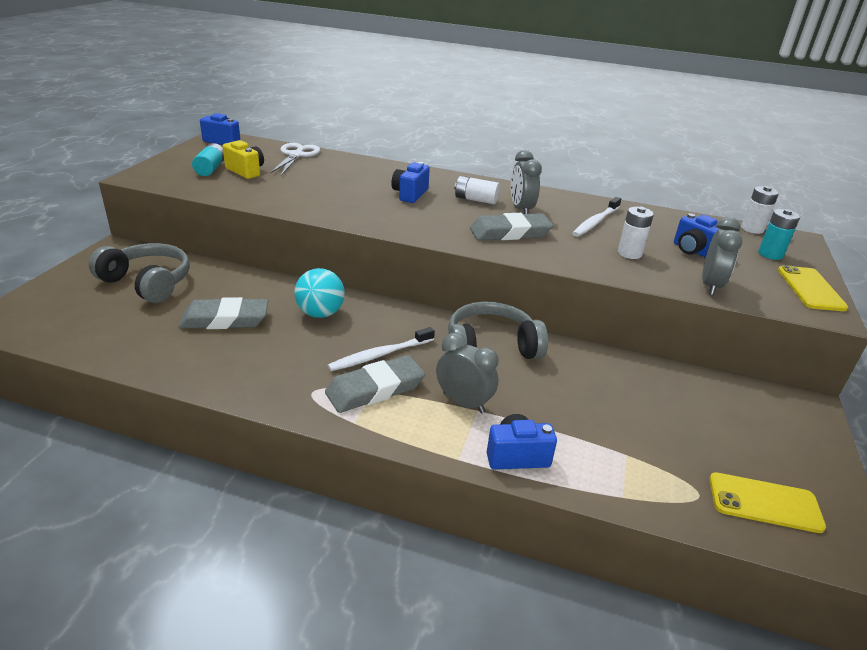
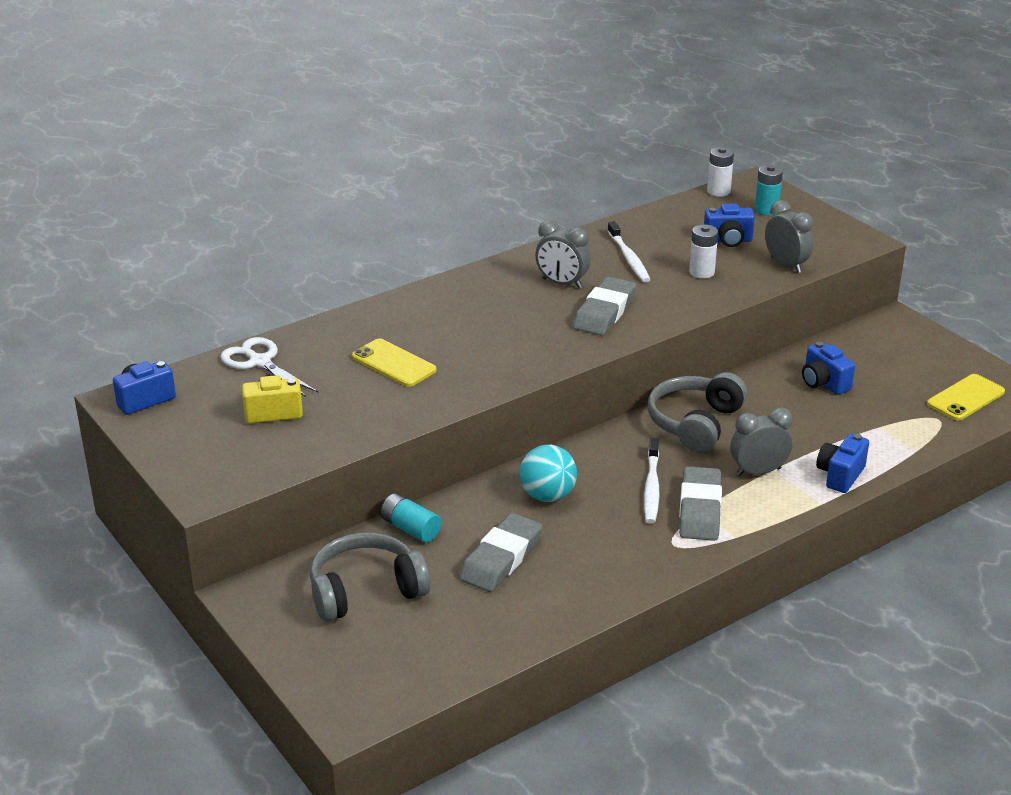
camera: 50 degrees left, 0 degrees up
turquoise battery [192,143,224,176] -> turquoise battery moved to [381,493,442,542]
blue camera [391,162,430,203] -> blue camera moved to [802,342,855,395]
white battery [454,176,500,204] -> none
yellow phone [778,265,848,311] -> yellow phone moved to [352,339,437,387]

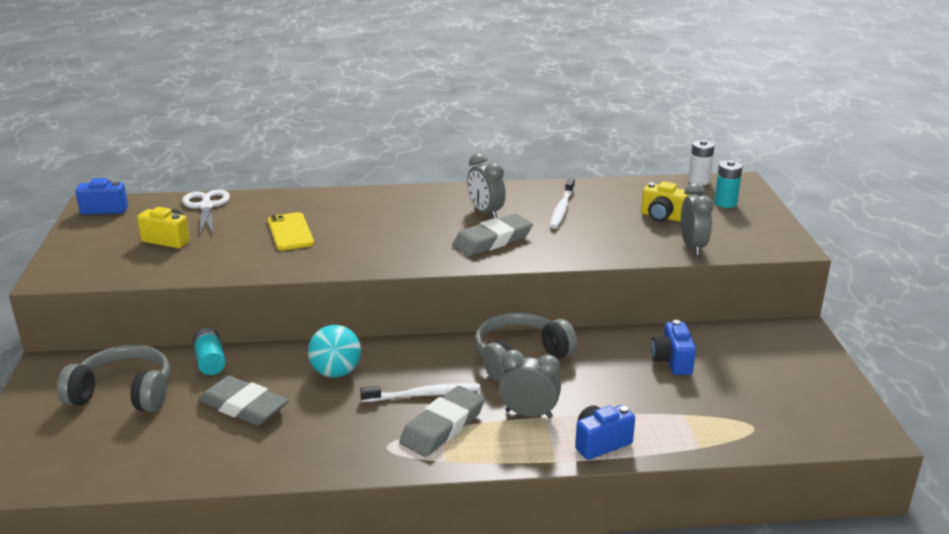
camera: 30 degrees right, 5 degrees down
grey eraser [459,513,542,592] -> grey eraser turned 60 degrees clockwise [199,376,288,426]
white toothbrush [644,438,659,524] -> white toothbrush turned 135 degrees counterclockwise [360,383,480,402]
white battery [689,225,718,279] -> none
blue camera [704,203,755,247] -> yellow camera [641,181,691,222]
yellow phone [927,374,1005,421] -> none

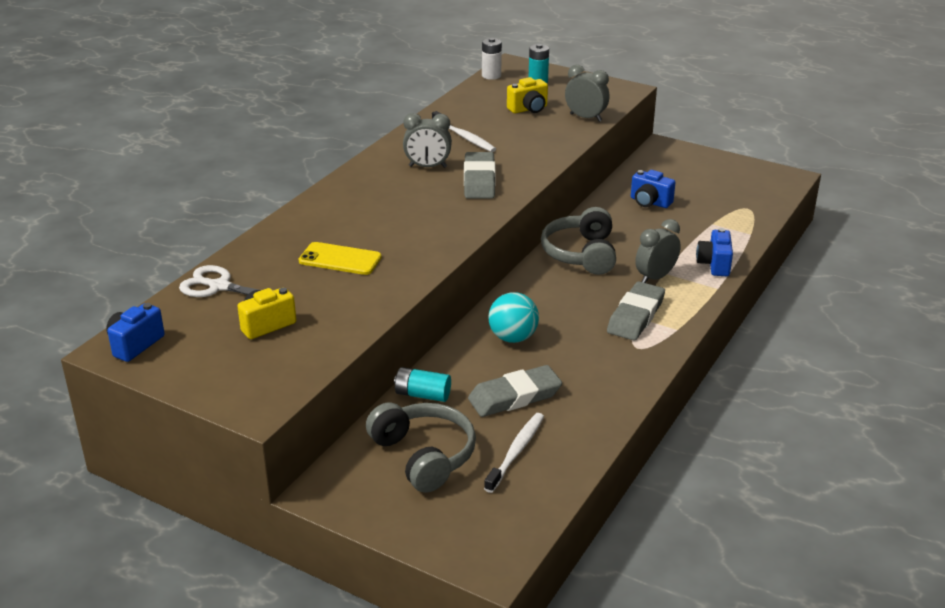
camera: 55 degrees left, 5 degrees up
grey headphones [57,345,170,412] -> grey headphones turned 105 degrees clockwise [366,403,476,493]
white toothbrush [360,383,480,402] -> white toothbrush moved to [484,413,544,493]
grey eraser [399,386,485,457] -> grey eraser turned 45 degrees clockwise [607,281,665,340]

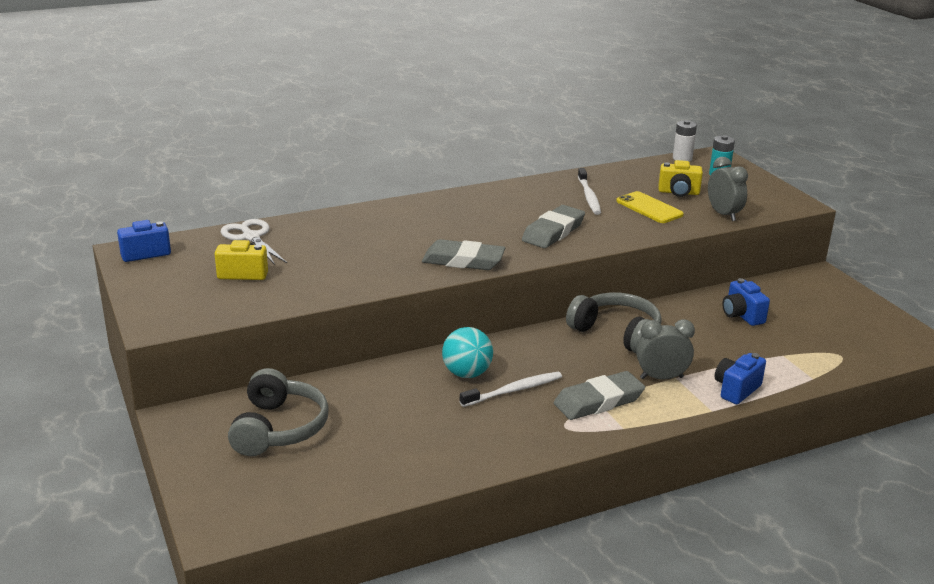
camera: 35 degrees right, 5 degrees down
yellow phone [299,242,382,275] -> yellow phone moved to [616,191,684,223]
turquoise battery [394,367,451,402] -> none
grey clock [403,113,452,168] -> none
grey eraser [468,365,562,417] -> grey eraser moved to [422,239,505,270]
white toothbrush [484,413,544,493] -> white toothbrush moved to [460,372,562,407]
grey headphones [541,207,616,275] -> grey headphones turned 90 degrees clockwise [566,292,662,353]

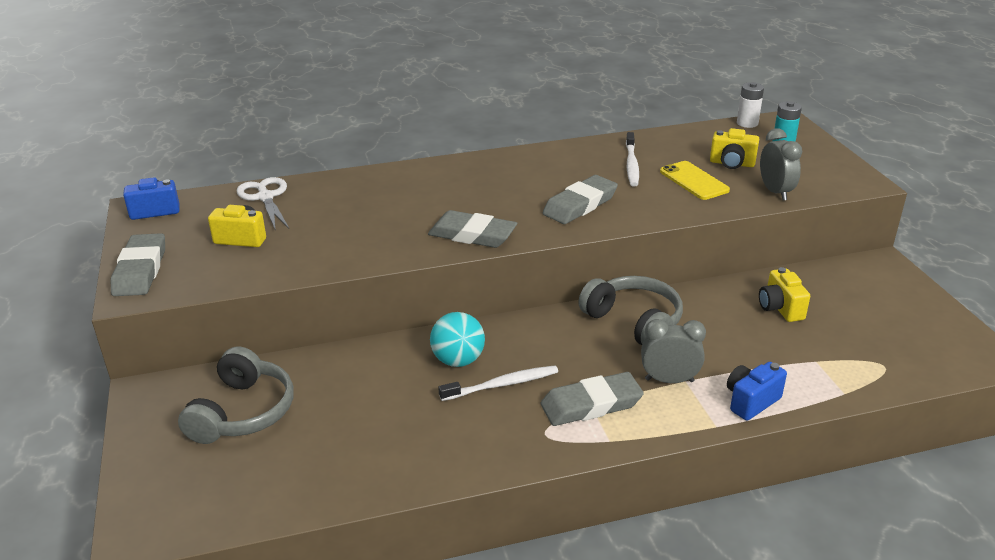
camera: 10 degrees right, 5 degrees up
blue camera [722,278,770,326] -> yellow camera [759,267,810,322]
none -> grey eraser [111,233,165,296]

